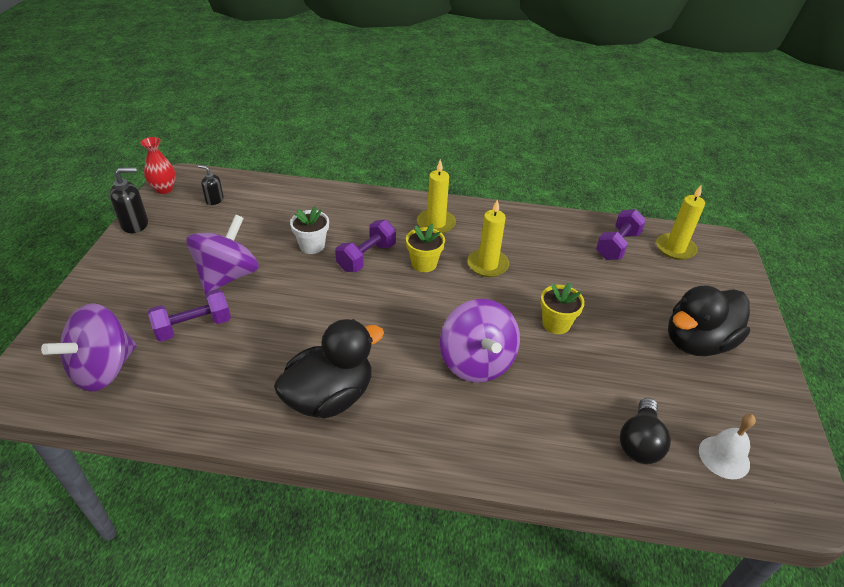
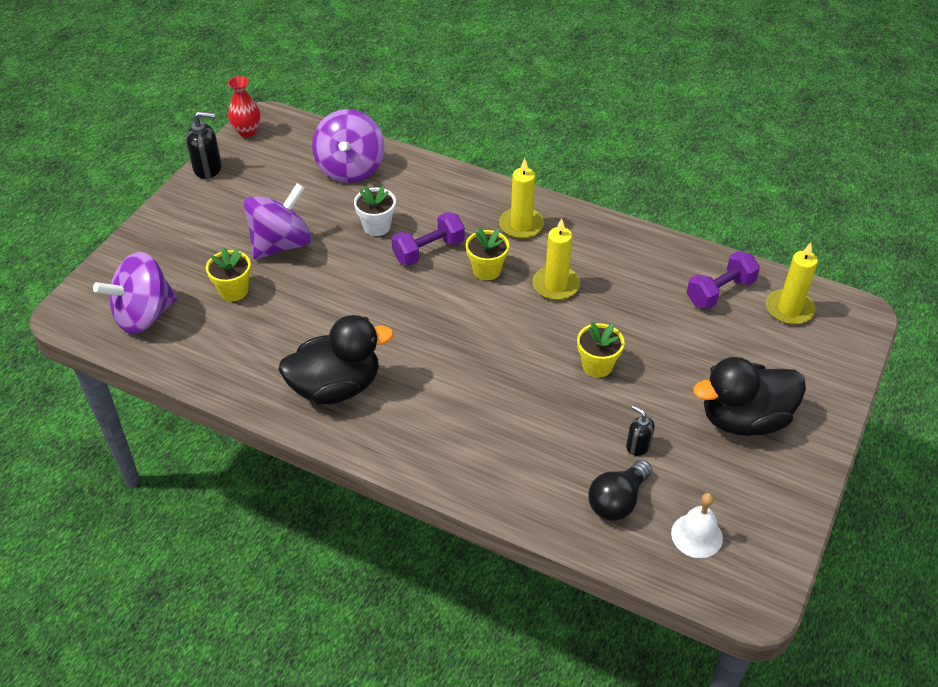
camera: 20 degrees right, 5 degrees up
purple dumbbell [148,289,231,342] -> yellow flower pot [206,247,251,301]
black soap dispenser [198,165,224,205] -> black soap dispenser moved to [626,405,655,456]
purple spinning top [440,299,520,383] -> purple spinning top moved to [312,109,385,183]

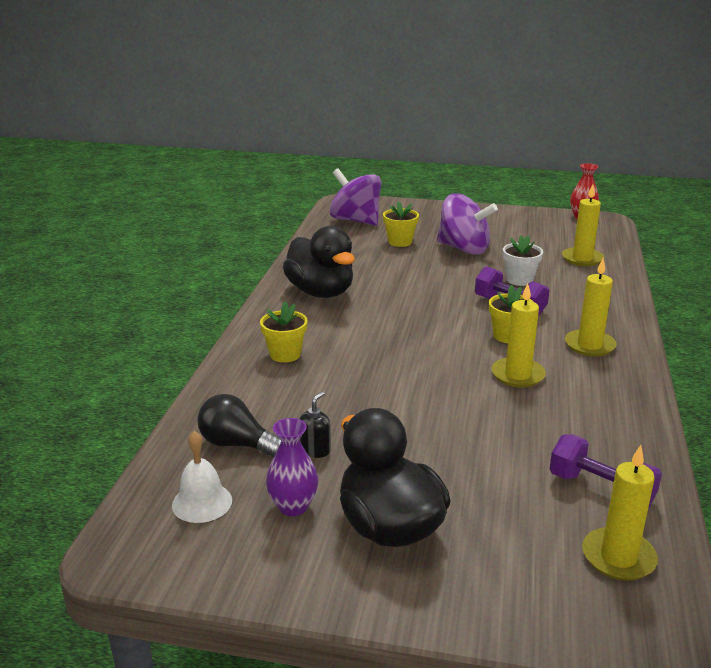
camera: 75 degrees right, 20 degrees down
black soap dispenser [186,111,222,179] -> none
purple spinning top [312,109,385,183] -> yellow candle [562,185,604,266]
yellow flower pot [577,322,624,378] -> yellow flower pot moved to [260,301,308,363]
none -> purple vase [266,418,318,516]

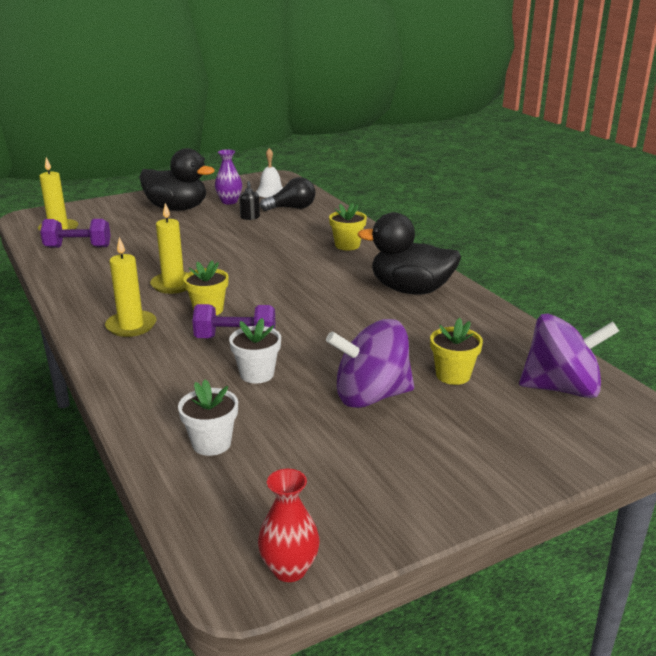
camera: 140 degrees right, 0 degrees up
yellow candle [562,185,604,266] -> white flower pot [178,379,238,456]

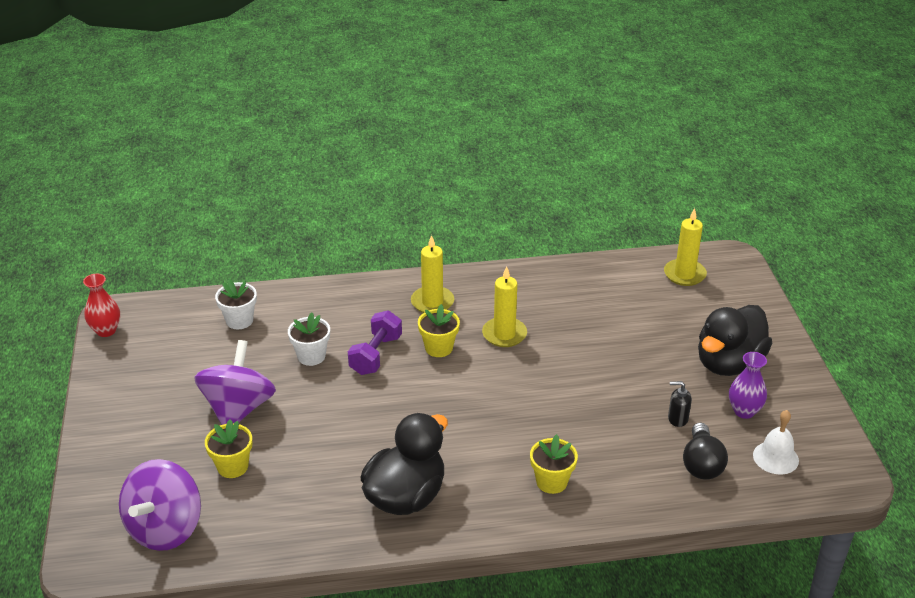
camera: 110 degrees right, 10 degrees up
purple dumbbell [40,219,111,248] -> none

